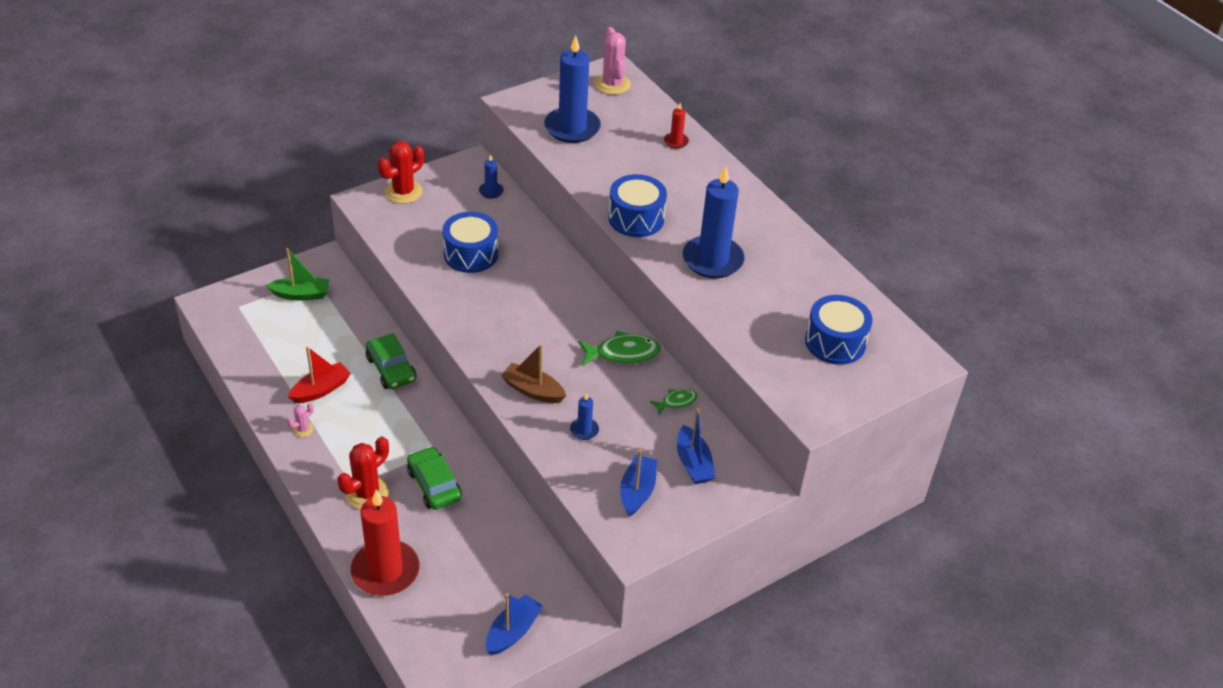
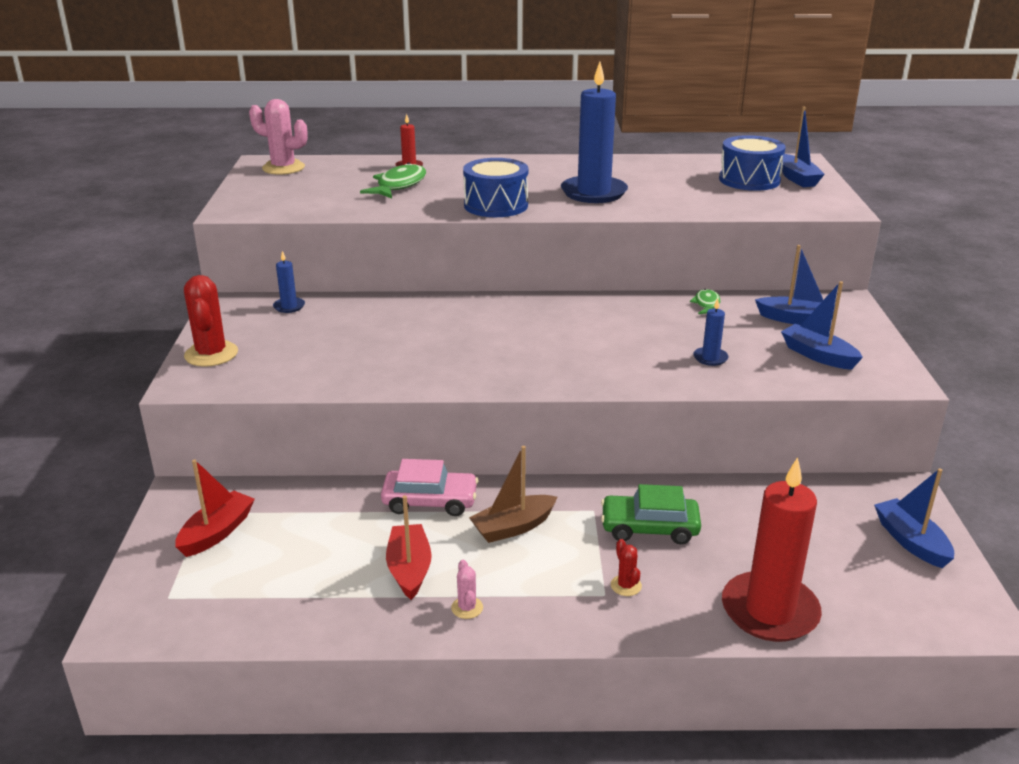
camera: 55 degrees left, 15 degrees down
green boat [266,248,329,300] -> red boat [175,460,255,557]
red cactus [337,436,389,510] -> red cactus [611,539,642,596], size x0.49
green car [366,333,416,389] -> pink car [381,459,478,516]
blue drum [443,212,498,273] -> none
brown boat [501,344,566,403] -> brown boat moved to [469,446,557,543]
blue candle [544,35,601,143] -> none
green fish [578,331,661,366] -> green fish moved to [360,162,426,198]
none -> blue boat [782,107,825,187]

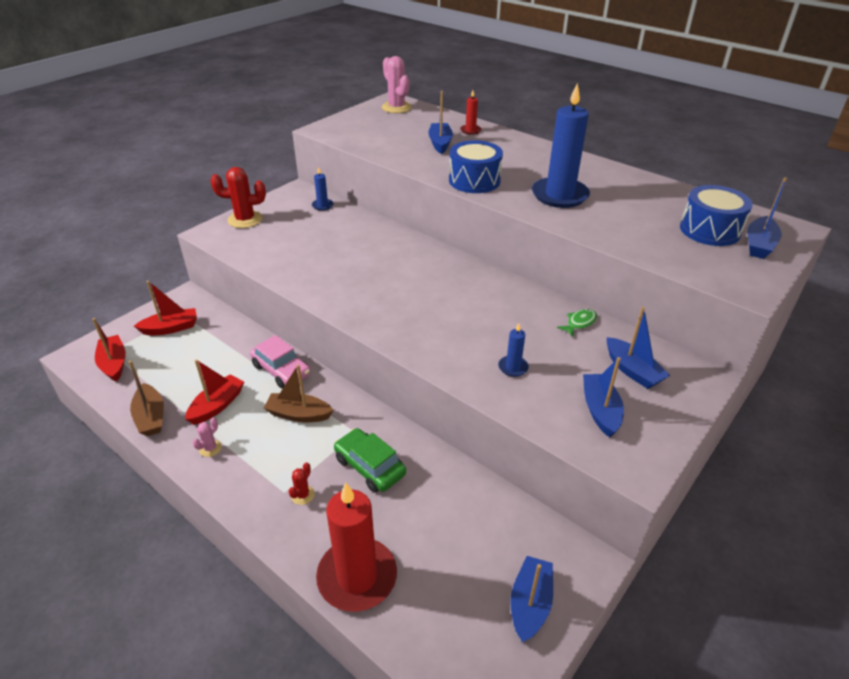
camera: 40 degrees right, 10 degrees up
red cactus [184,275,238,367] -> red cactus turned 60 degrees clockwise [210,167,266,228]
green fish [360,162,426,198] -> blue boat [428,91,453,154]
none -> red boat [92,318,126,382]
none -> brown boat [129,361,164,436]

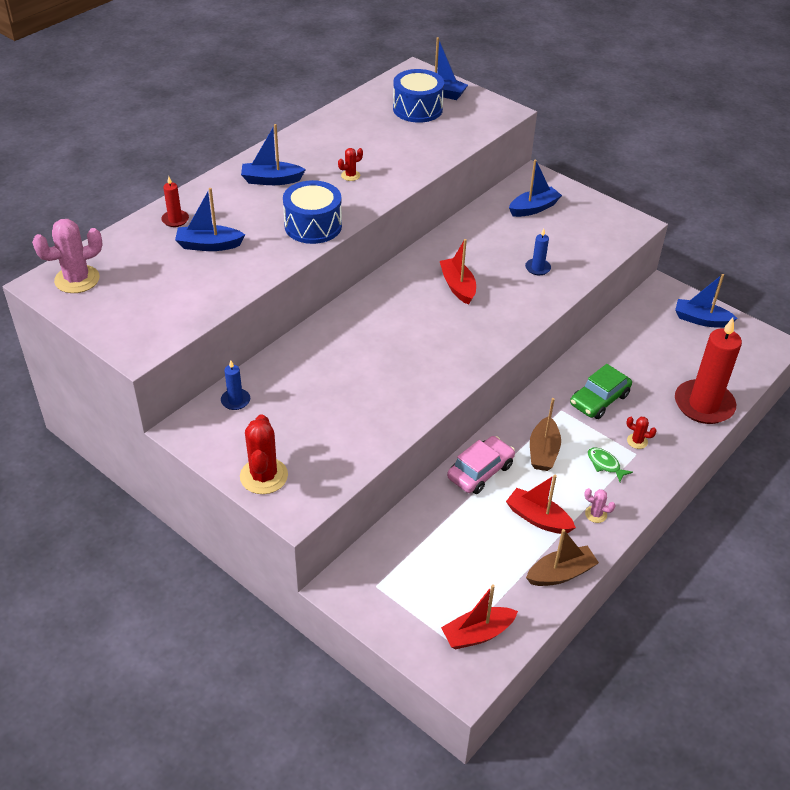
camera: 90 degrees left, 5 degrees up
red boat [134,281,197,335] -> red boat moved to [440,239,476,305]
blue candle [532,83,590,208] -> red cactus [338,148,363,181]
green fish [557,309,597,337] -> green fish moved to [588,448,633,482]
blue boat [583,357,624,437] -> blue boat moved to [241,124,306,185]

